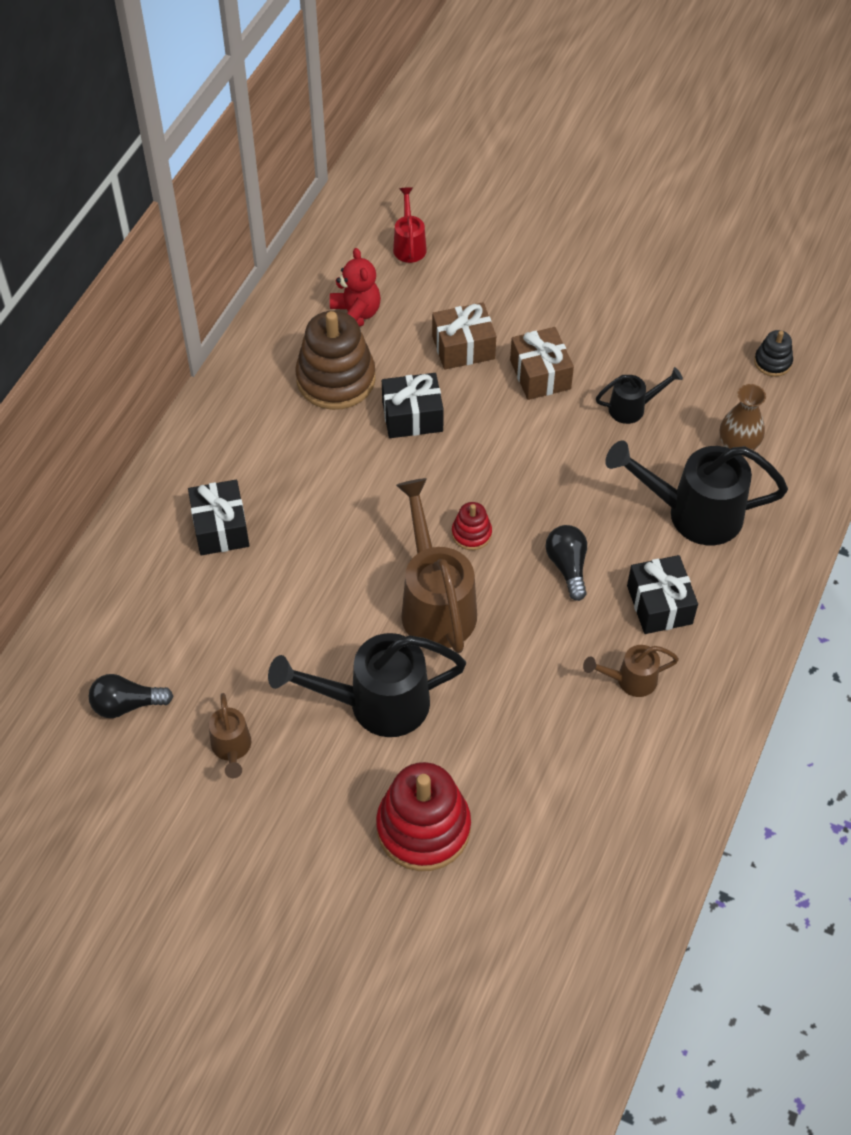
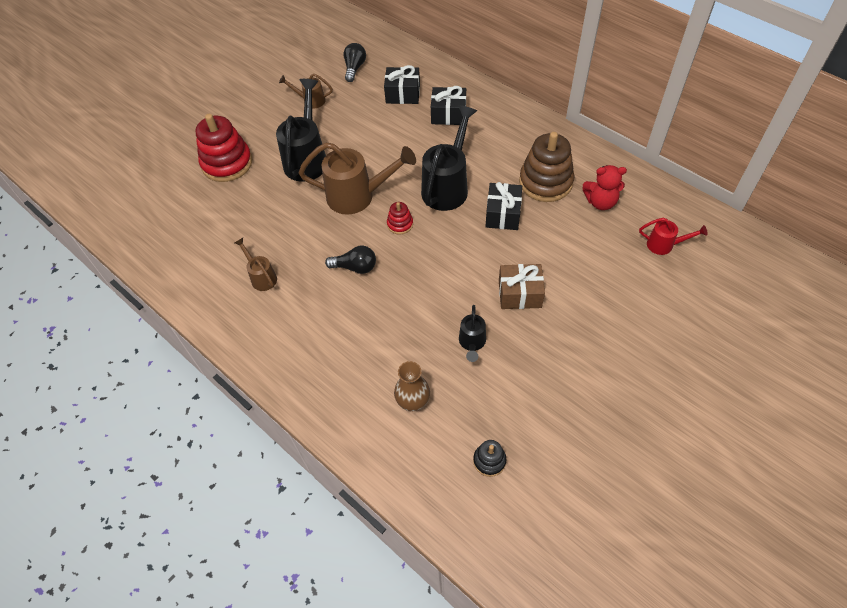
camera: 110 degrees right, 0 degrees up
brown gift [432,302,496,370] -> none
brown watering can [583,645,679,697] -> brown watering can turned 45 degrees counterclockwise [235,238,277,291]
black watering can [605,440,788,545] -> black watering can moved to [421,105,477,211]
black gift [627,555,698,634] -> black gift moved to [384,65,420,104]

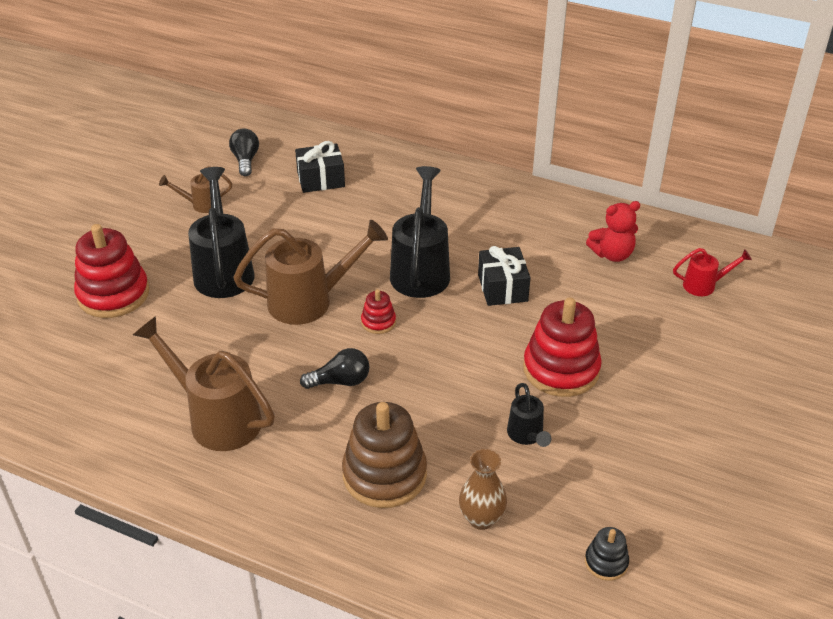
camera: 20 degrees left, 15 degrees down
brown watering can [235,238,277,291] -> brown watering can [133,316,275,451], size x1.96
black gift [431,86,466,125] -> none
brown gift [499,264,545,309] -> red stacking toy [523,297,602,397]
brown stacking toy [519,132,574,202] -> brown stacking toy moved to [342,402,427,508]

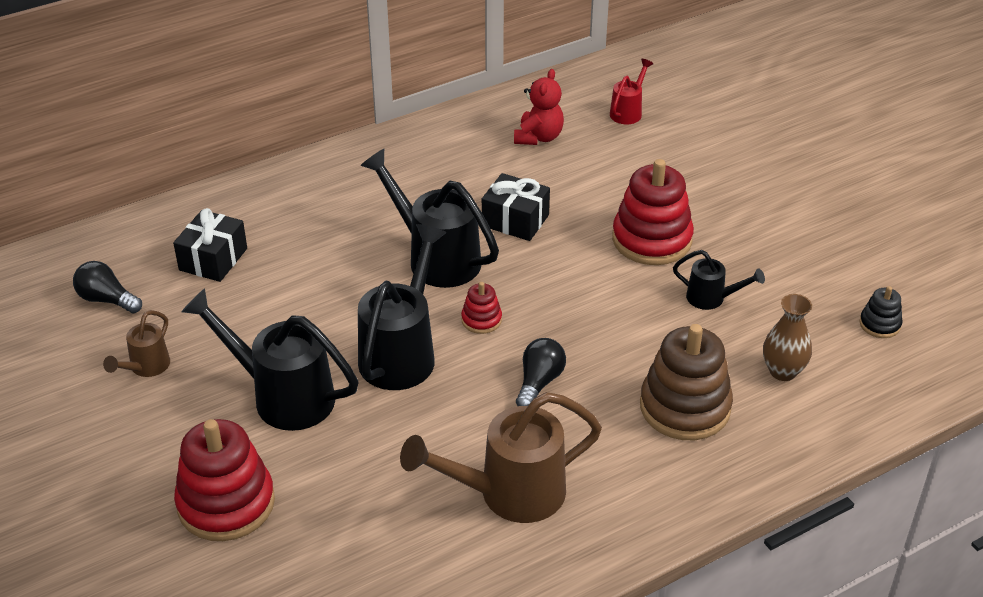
camera: 55 degrees left, 0 degrees up
brown watering can [233,220,388,325] -> black watering can [358,224,446,390]

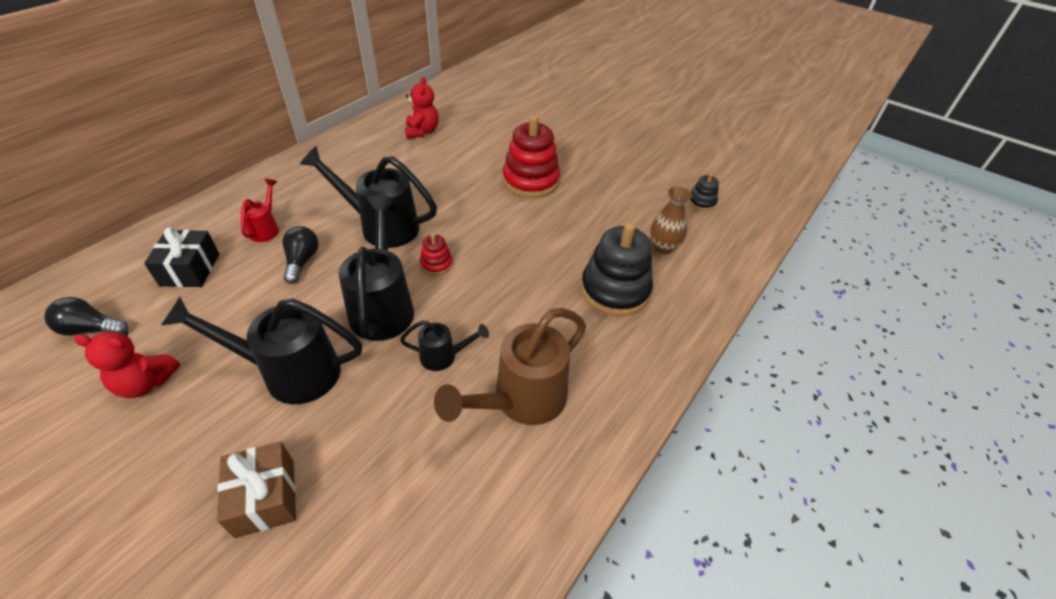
camera: 25 degrees left, 5 degrees up
brown watering can [103,310,170,377] -> red teddy bear [74,330,180,398]
red stacking toy [174,419,275,541] -> brown gift [217,442,296,538]
black gift [482,173,550,241] -> none
black light bulb [516,338,566,406] -> black light bulb moved to [282,226,319,284]
red watering can [610,59,653,124] -> red watering can moved to [240,179,279,242]
brown stacking toy [640,324,733,440] -> black stacking toy [581,222,653,316]
black watering can [673,250,765,310] -> black watering can moved to [400,320,489,371]

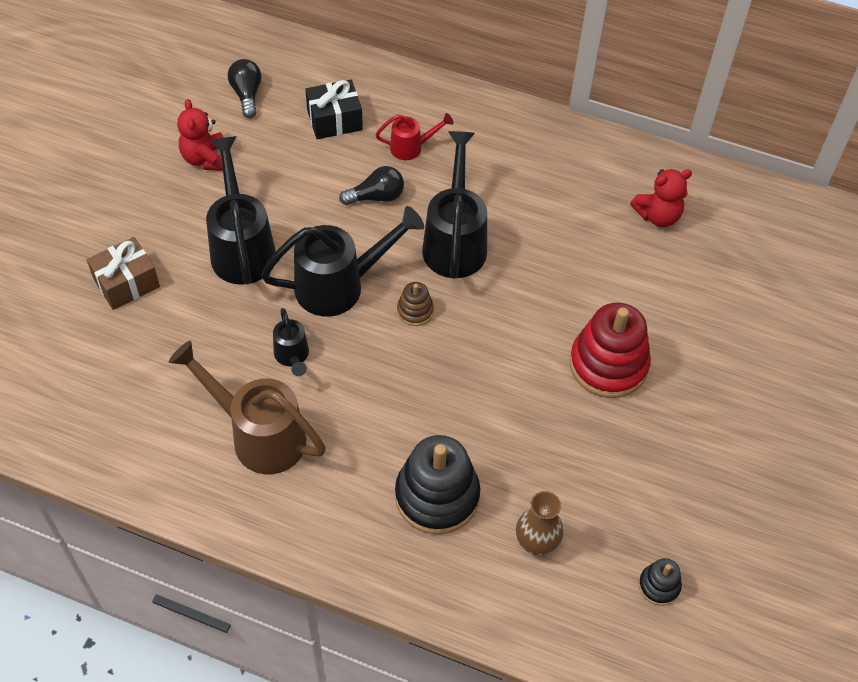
camera: 75 degrees right, 10 degrees up
red stacking toy [420,233,453,275] -> brown stacking toy [397,282,434,326]

